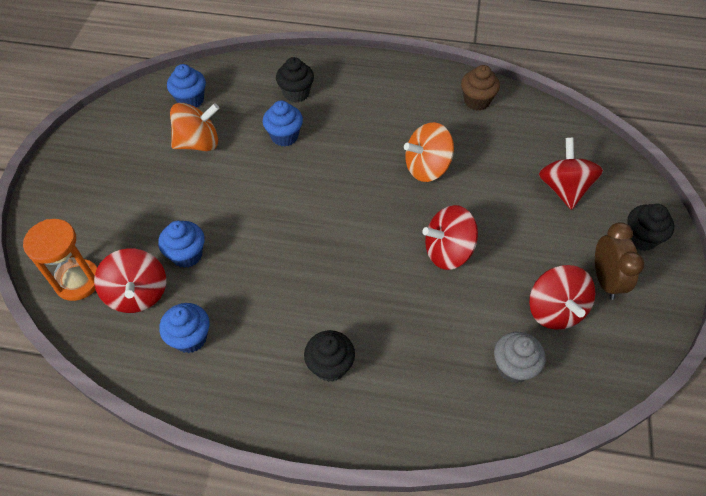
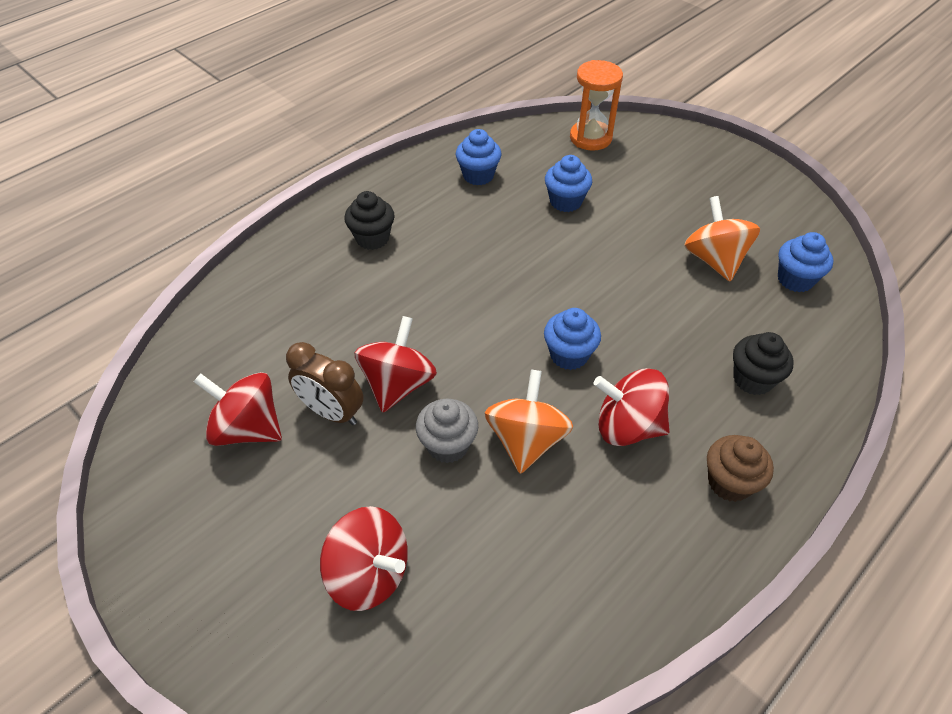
camera: 125 degrees right, 5 degrees down
red spinning top [94,248,166,313] -> red spinning top moved to [593,368,670,446]
orange spinning top [170,103,219,151] -> orange spinning top turned 150 degrees clockwise [684,196,760,281]
blue cupcake [263,100,303,146] -> blue cupcake moved to [544,308,601,370]
brown cupcake [461,65,500,110] -> brown cupcake moved to [707,435,774,502]
grey cupcake [494,332,546,383] -> grey cupcake moved to [416,399,478,463]
brown clock [595,222,645,300] -> brown clock moved to [286,342,364,425]
black cupcake [627,204,674,251] -> none

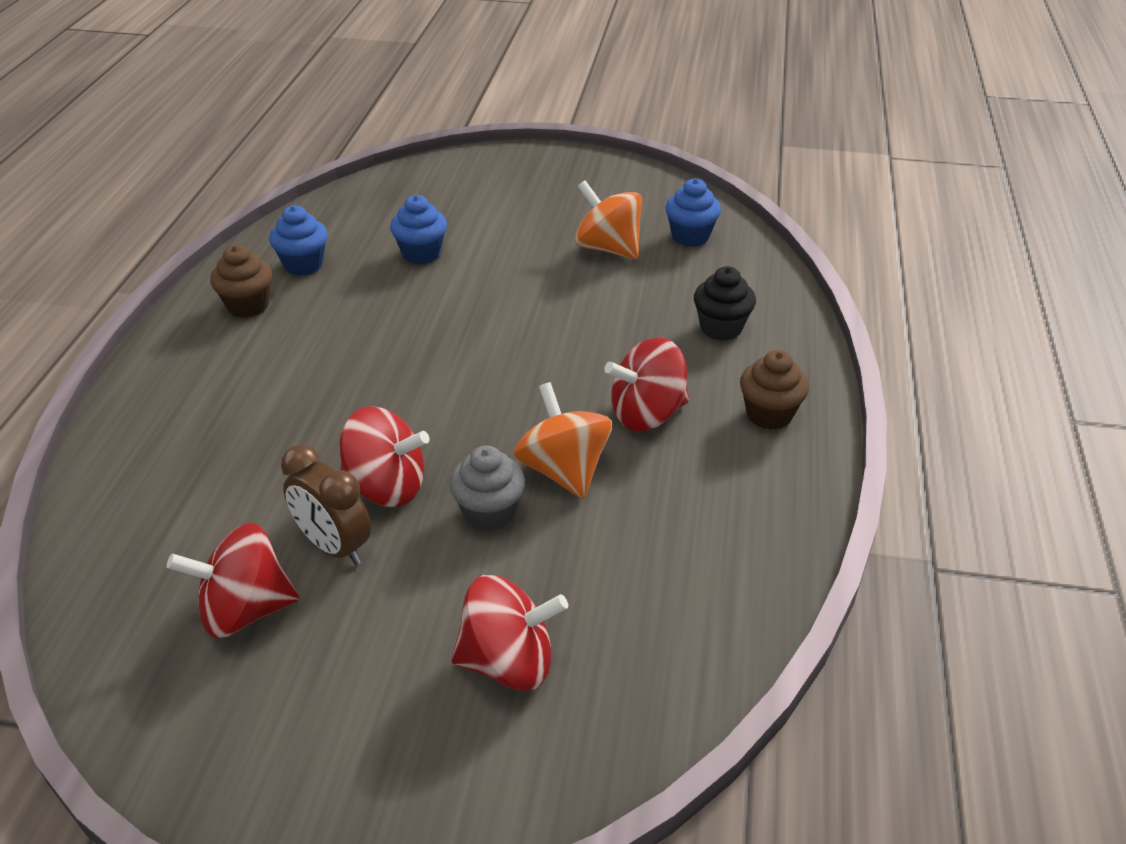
camera: 35 degrees left, 10 degrees down
brown clock [286,342,364,425] -> brown clock turned 45 degrees clockwise [281,444,372,565]
black cupcake [344,191,395,250] -> none
red spinning top [354,316,437,412] -> red spinning top turned 120 degrees clockwise [340,406,429,507]
blue cupcake [544,308,601,370] -> none
orange hourglass [570,60,623,151] -> none
none -> brown cupcake [210,245,272,318]

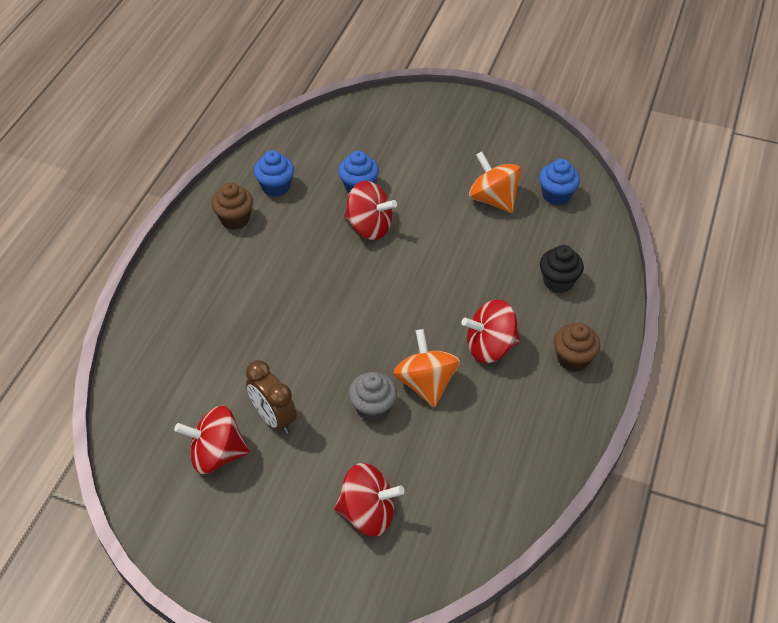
camera: 10 degrees right, 10 degrees up
red spinning top [340,406,429,507] -> red spinning top moved to [344,181,397,240]

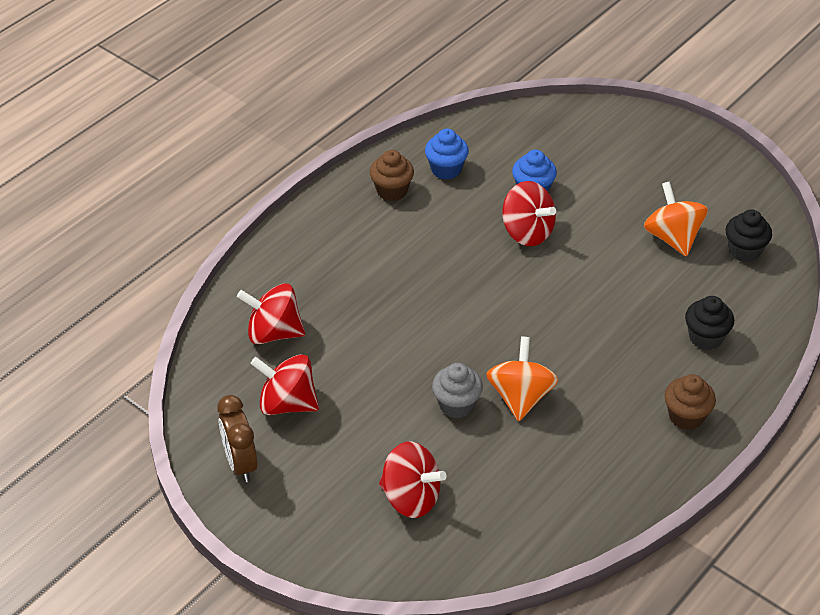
camera: 20 degrees right, 5 degrees down
brown clock [246,360,297,434] -> brown clock moved to [217,395,258,482]
red spinning top [461,299,520,363] -> red spinning top moved to [237,284,305,344]
blue cupcake [539,159,580,205] -> black cupcake [726,210,772,262]

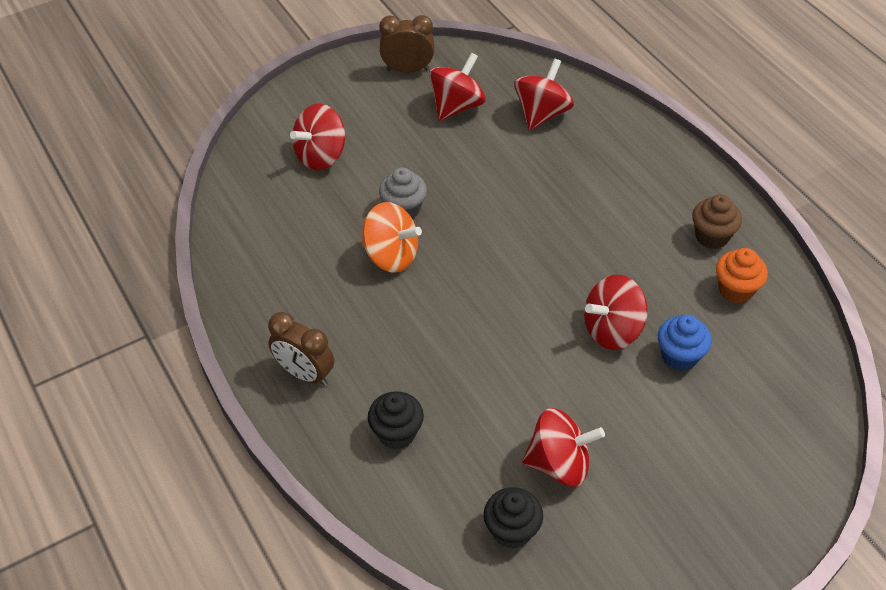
camera: 110 degrees right, 5 degrees up
blue cupcake [425,129,469,180] -> orange cupcake [716,248,768,303]
orange spinning top [644,182,708,257] -> red spinning top [522,408,605,487]
brown cupcake [664,374,716,430] -> brown clock [268,312,334,386]

